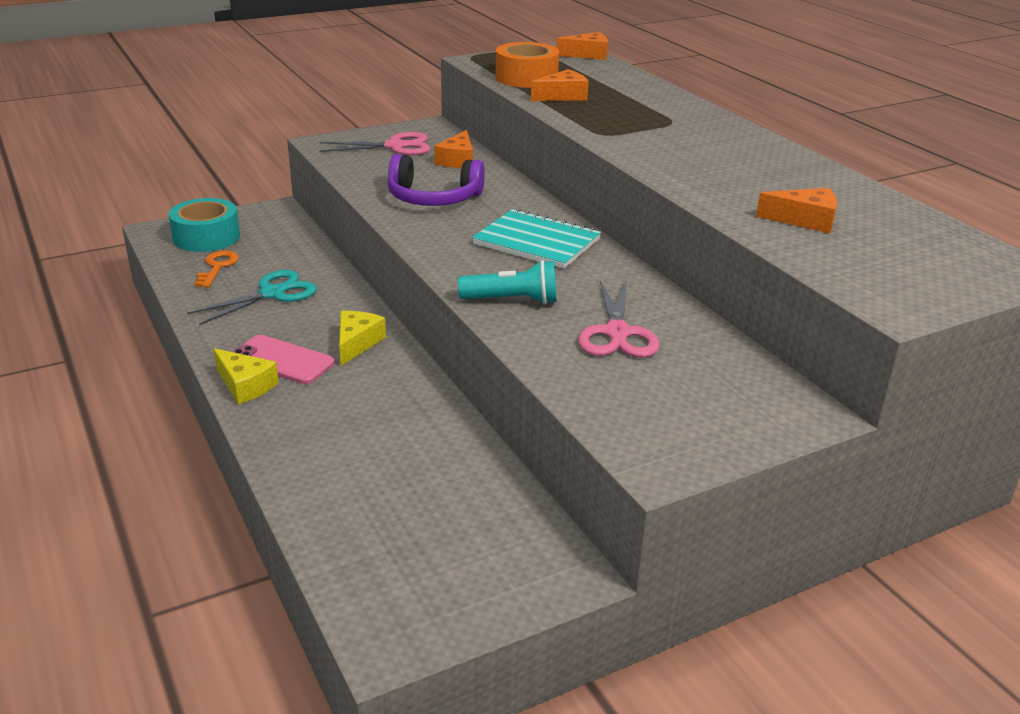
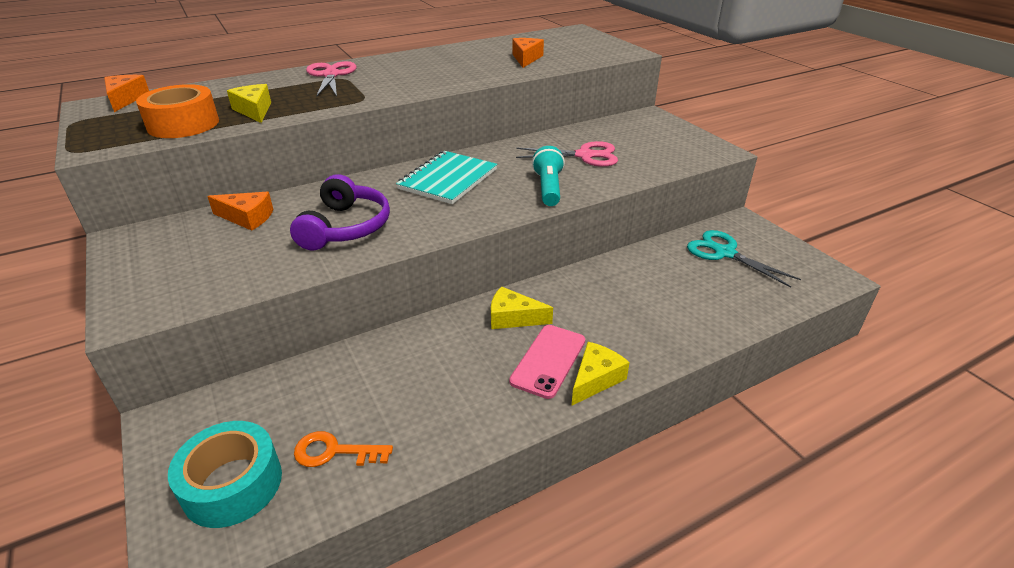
camera: 90 degrees left, 5 degrees up
turquoise scissors [187,270,317,325] -> turquoise scissors moved to [687,230,801,288]
pink scissors [319,132,431,155] -> pink scissors moved to [306,61,357,96]
orange cheese [531,69,589,101] -> yellow cheese [227,84,271,123]

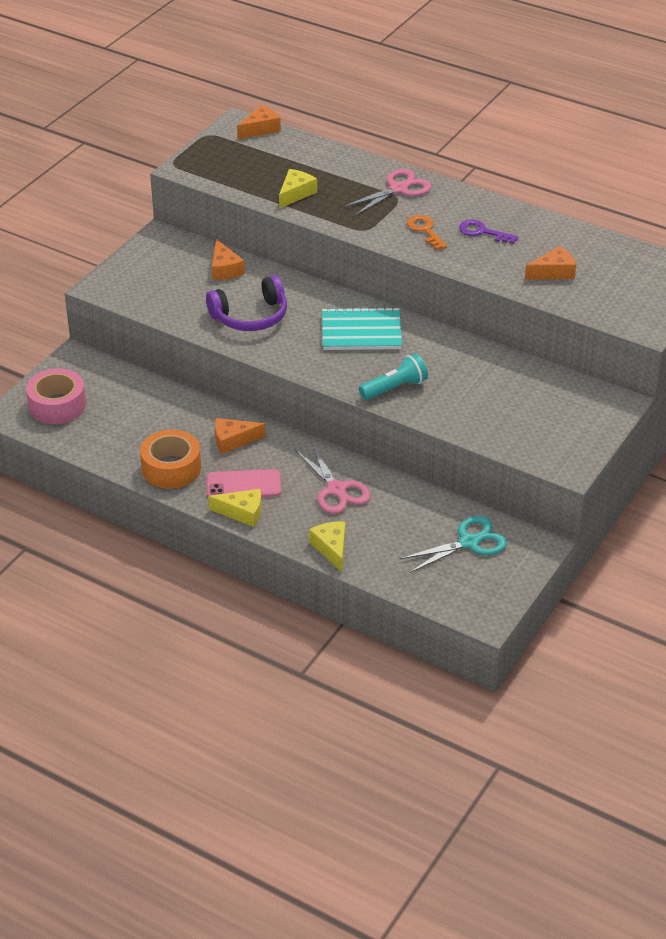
camera: 60 degrees right, 5 degrees up
orange tape [136,84,219,138] -> orange tape moved to [140,430,201,489]
turquoise tape [168,421,282,528] -> pink tape [26,368,86,424]
orange key [294,431,393,467] -> orange key moved to [407,215,447,250]
yellow cheese [491,286,553,329] -> yellow cheese moved to [309,521,345,572]
pink scissors [516,141,618,167] -> pink scissors moved to [295,444,371,514]
turquoise scissors [687,230,801,288] -> turquoise scissors turned 45 degrees clockwise [400,516,507,573]
none -> orange cheese [215,418,266,454]
none -> purple key [459,220,519,244]

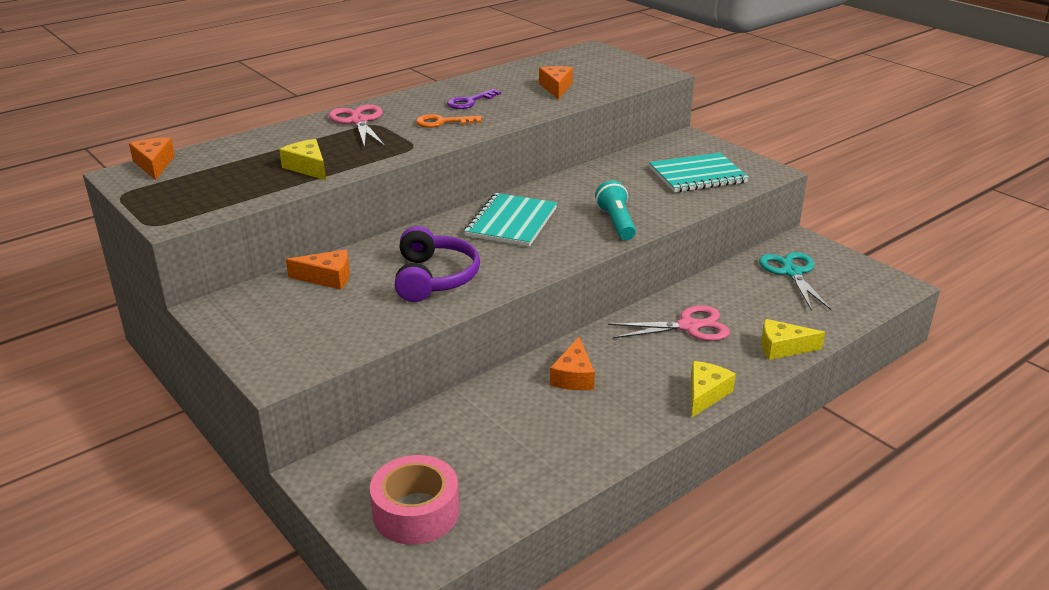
camera: 70 degrees left, 10 degrees down
orange tape [140,430,201,489] -> none
pink phone [206,469,282,497] -> none
none -> turquoise notebook [649,153,749,192]

